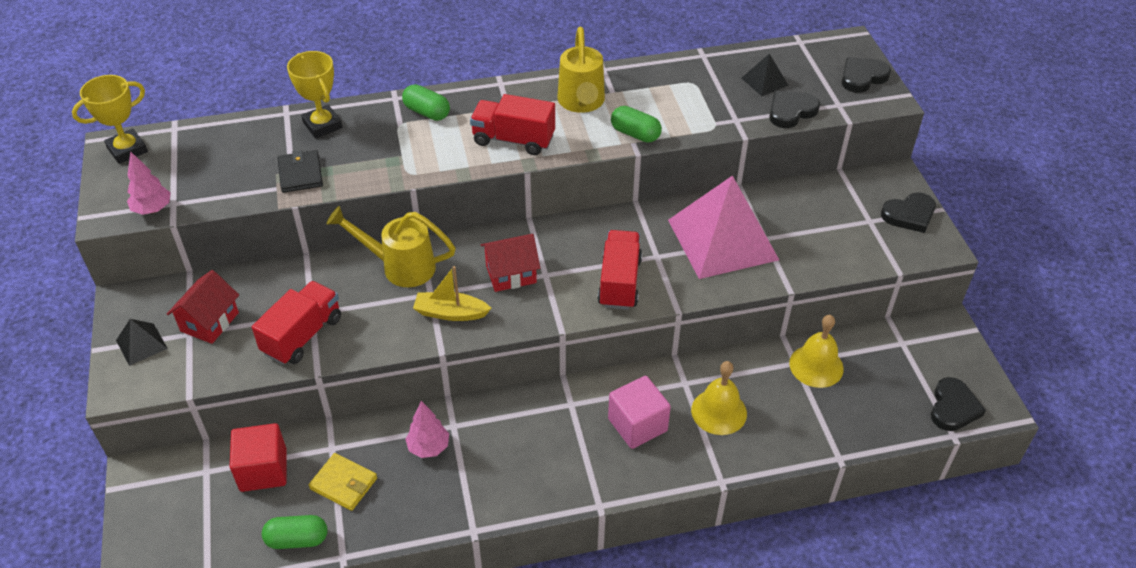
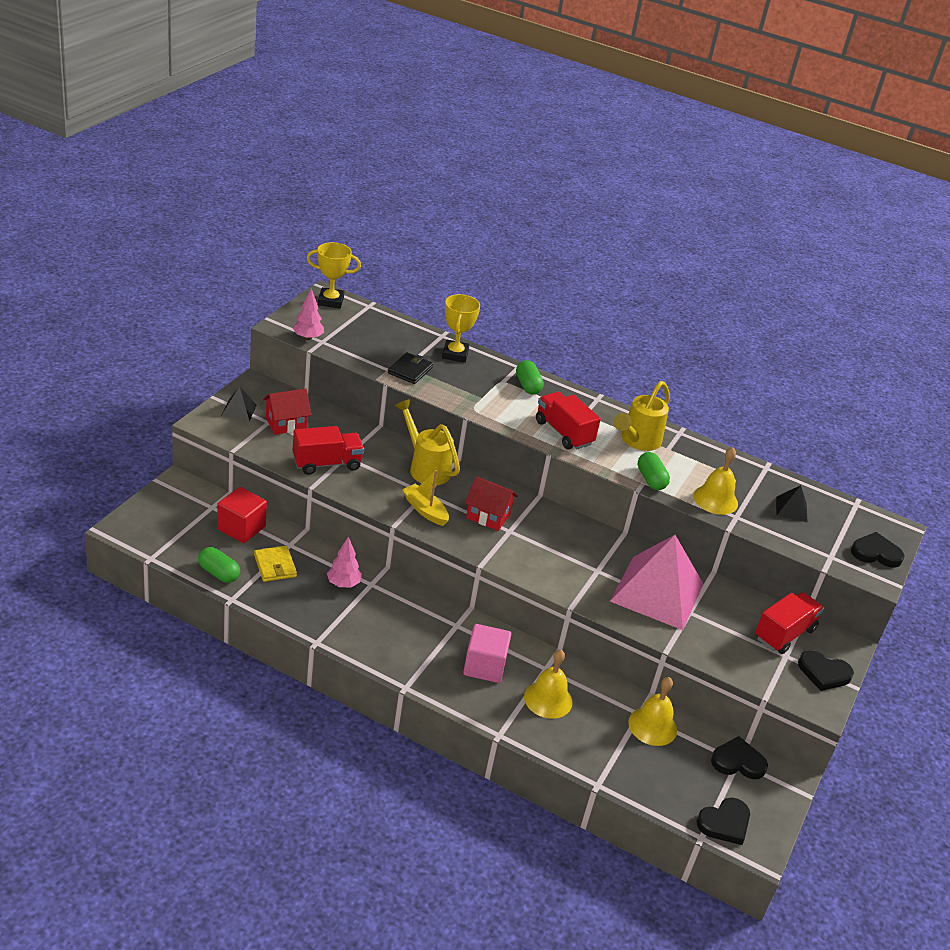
camera: 35 degrees right, 10 degrees down
red truck [597,230,642,310] -> red truck moved to [755,592,824,654]
black heart [769,91,820,128] -> black heart moved to [711,736,768,779]
none -> yellow bell [693,447,738,515]

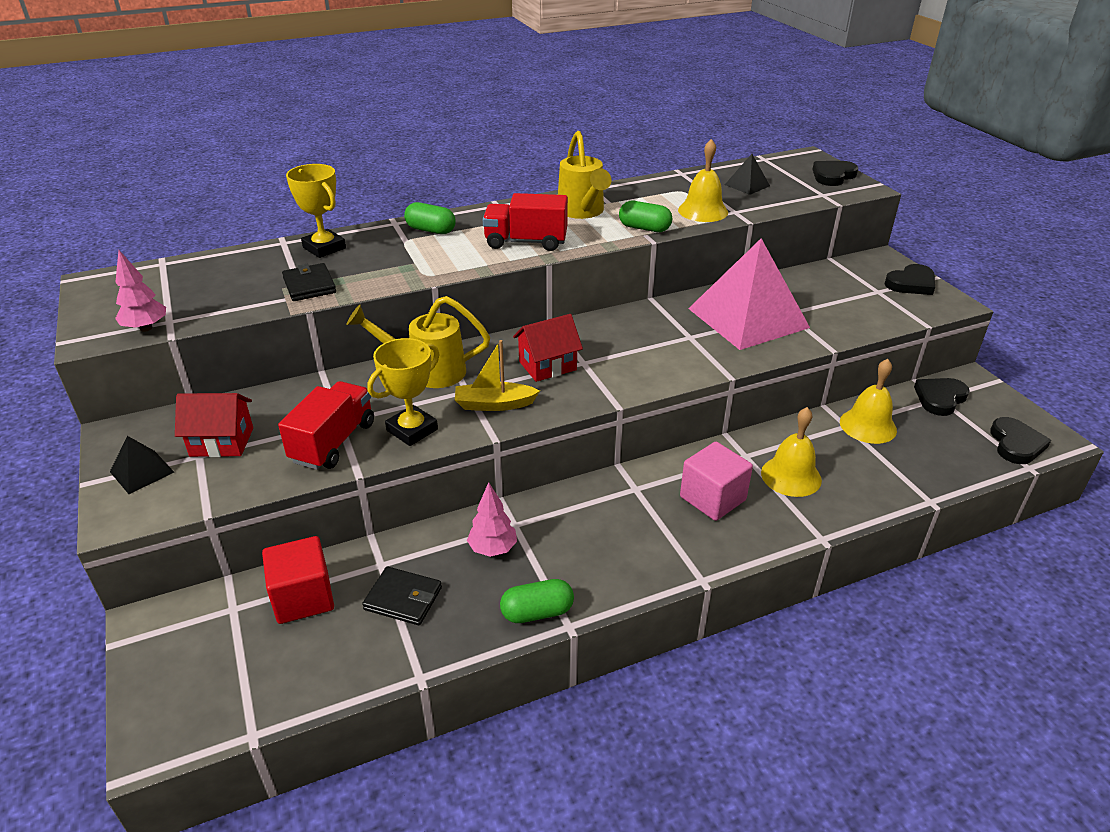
camera: 45 degrees left, 0 degrees up
green capsule [198,547,240,583] -> green capsule moved to [500,579,574,623]
yellow wallet [254,546,297,582] -> black wallet [362,566,442,625]
red house [263,388,312,435] -> red house turned 75 degrees clockwise [175,393,253,457]
yellow trophy [307,242,361,309] -> yellow trophy moved to [367,338,440,446]
red truck [755,592,824,654] -> none

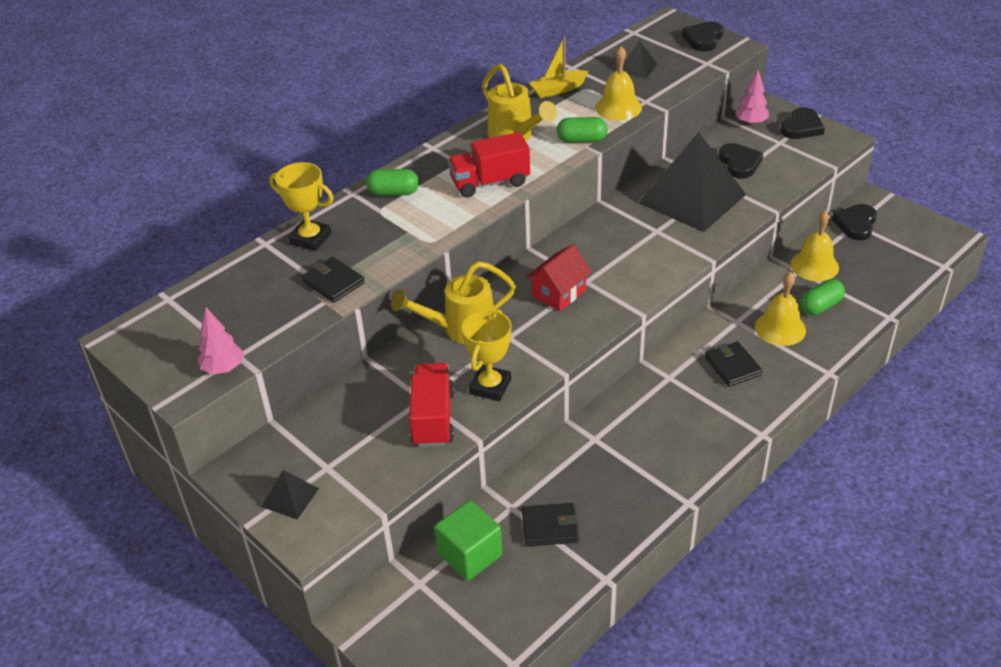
camera: 20 degrees left, 5 degrees up
red house [175,393,253,457] -> none
red cube [262,536,334,624] -> green cube [434,500,503,581]
yellow boat [455,340,540,411] -> yellow boat moved to [529,37,589,98]
pink tree [467,482,517,557] -> pink tree moved to [735,70,769,126]
green capsule [500,579,574,623] -> green capsule moved to [800,279,845,315]
pink cube [680,442,753,521] -> black wallet [705,341,763,387]
pink pyramid [688,238,810,350] -> black pyramid [639,132,746,232]
black heart [990,417,1051,464] -> black heart moved to [718,143,763,179]

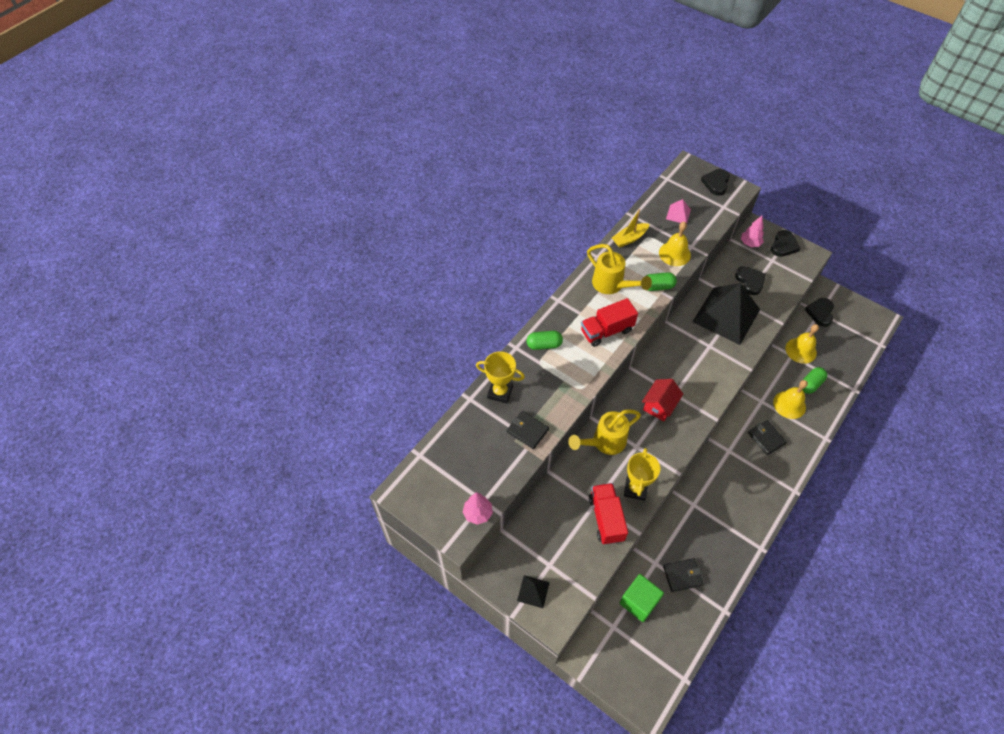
camera: 10 degrees left, 15 degrees up
black pyramid [623,40,657,78] -> pink pyramid [666,199,691,223]

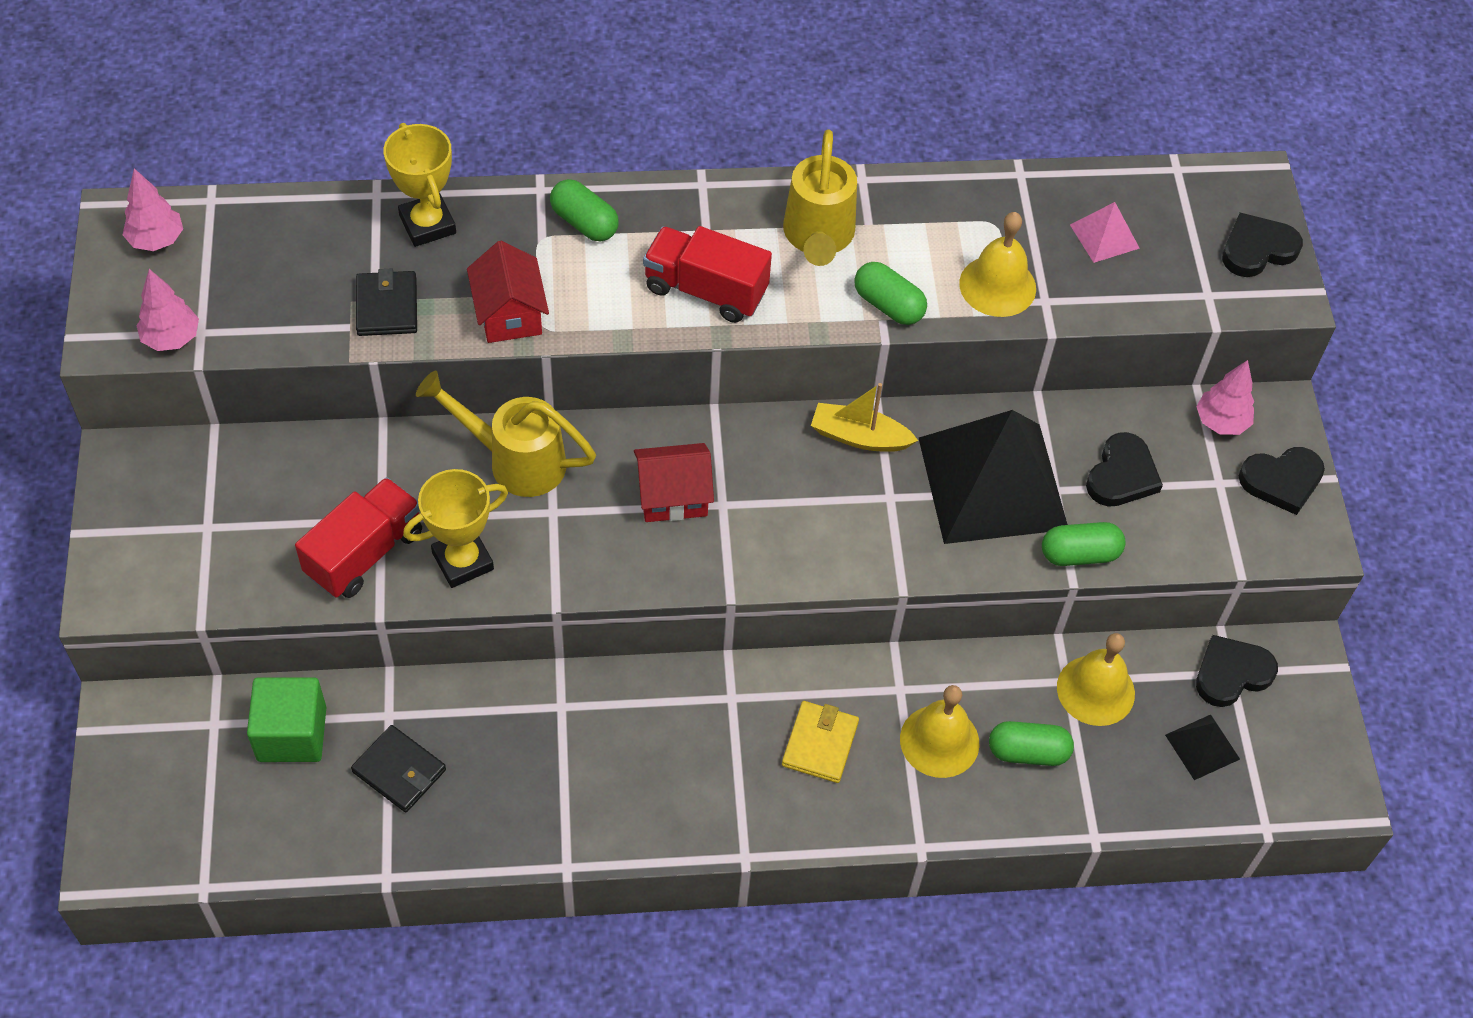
camera: 45 degrees right, 0 degrees up
black pyramid [517,575,550,608] -> black pyramid moved to [1165,715,1240,780]
yellow boat [612,209,649,247] -> yellow boat moved to [811,383,918,452]
black wallet [748,420,787,455] -> yellow wallet [782,701,859,783]
none -> pink tree [123,168,183,251]
none -> red house [467,241,549,343]
none -> green capsule [1042,522,1126,566]

